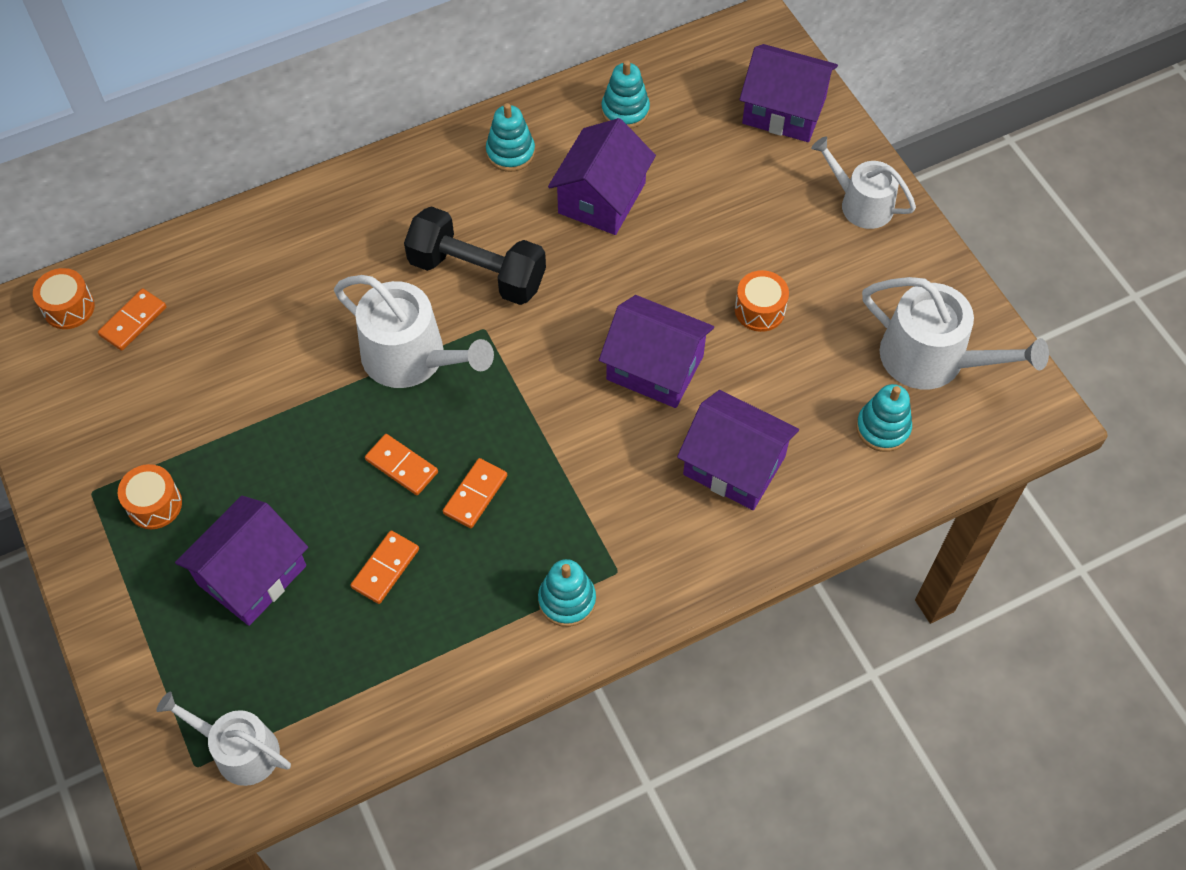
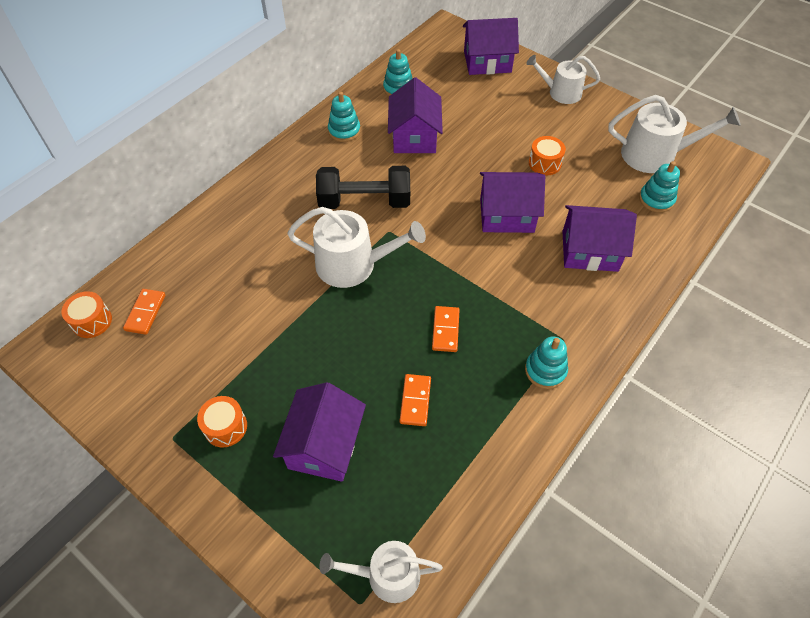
camera: 25 degrees left, 5 degrees down
orange domino [365,434,438,495] -> none

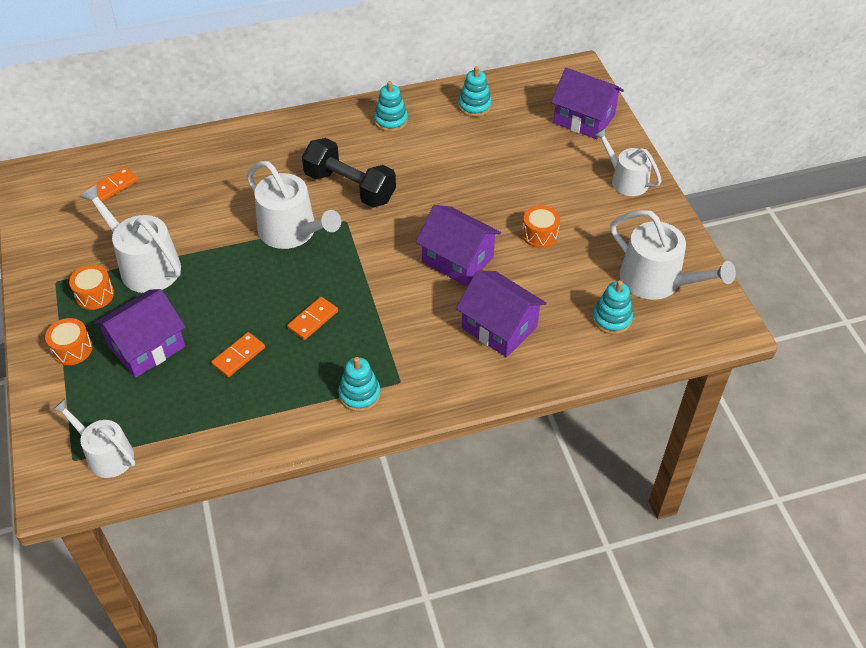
camera: 35 degrees right, 5 degrees down
orange drum [61,291,112,338] -> orange drum moved to [45,318,93,365]
purple house [388,77,443,153] -> none
none -> white watering can [80,184,181,293]

